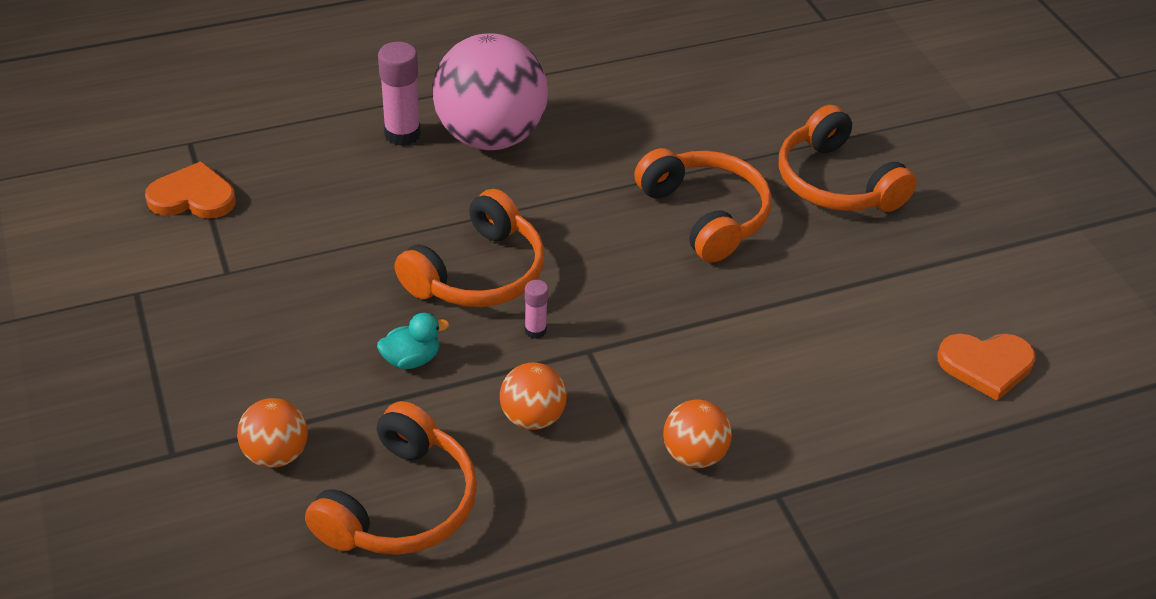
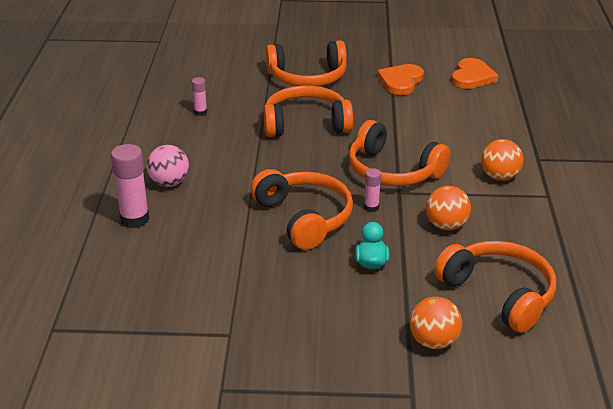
camera: 65 degrees left, 10 degrees down
orange heart [145,161,236,219] -> orange heart moved to [377,64,424,95]
pink ball [432,33,548,150] -> pink ball [147,145,189,187], size x0.49
none -> pink glue stick [192,77,207,116]
none -> orange headphones [349,120,450,186]

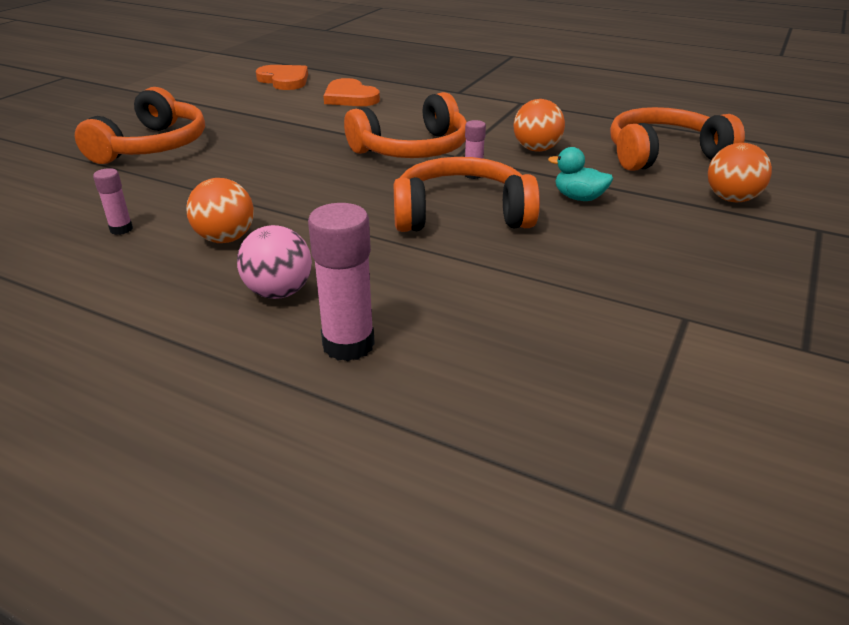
camera: 65 degrees left, 0 degrees up
orange headphones [263,85,353,137] -> none
orange heart [377,64,424,95] -> orange heart moved to [323,78,380,106]
orange ball [481,139,523,181] -> orange ball moved to [186,178,254,243]

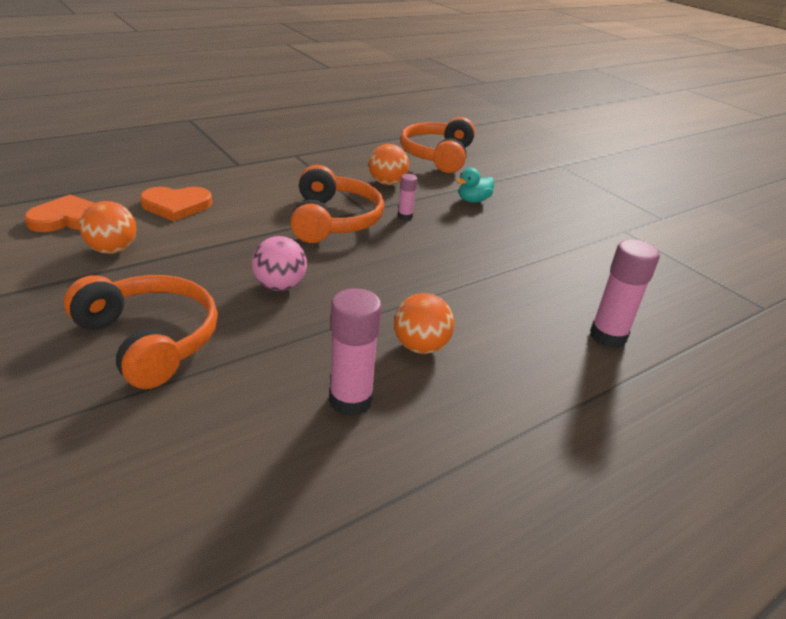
camera: 65 degrees left, 0 degrees up
pink glue stick [93,168,133,235] -> pink glue stick [329,288,382,417], size x1.86
pink ball [237,225,312,299] -> pink ball moved to [252,236,307,291]
orange headphones [394,157,540,232] -> none
orange ball [708,143,772,202] -> orange ball moved to [79,201,137,254]

